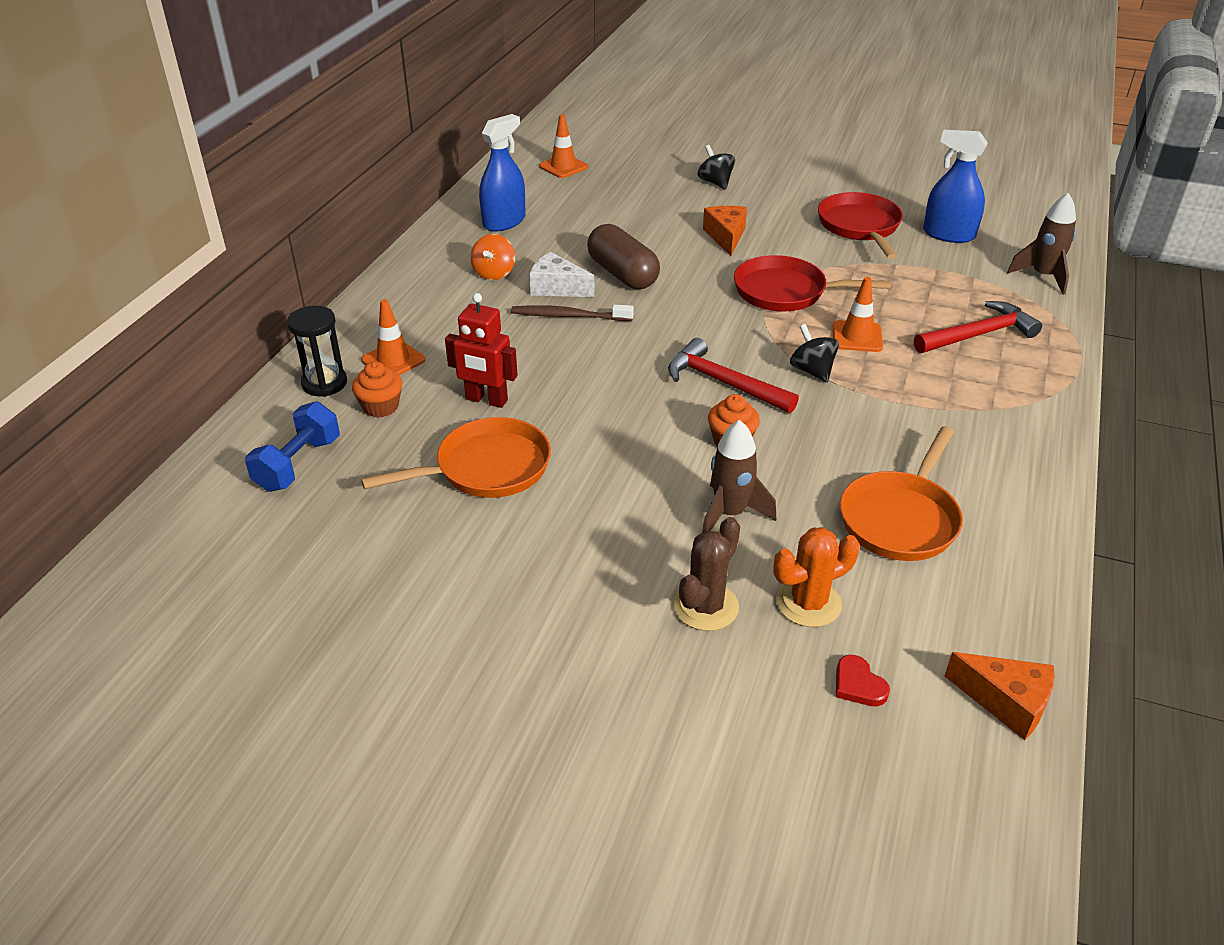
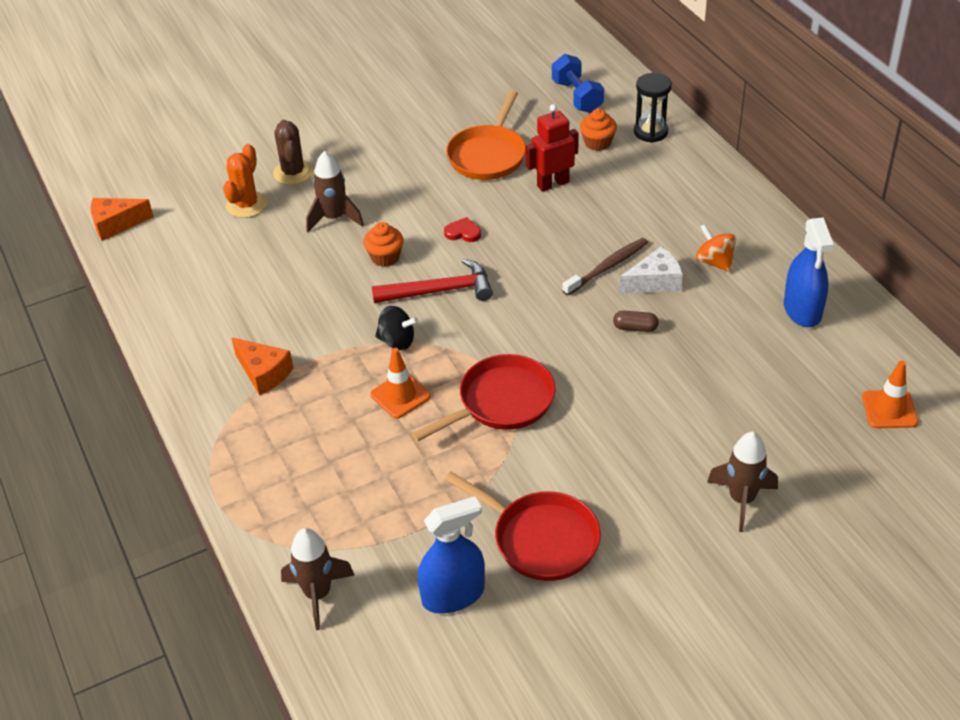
camera: 135 degrees right, 5 degrees up
orange traffic cone [361,299,425,375] -> none
brown capsule [587,224,660,289] -> brown capsule [613,311,659,332], size x0.46
black spinning top [698,145,735,189] -> brown rocket [707,432,778,532]
orange cheese [703,206,747,256] -> orange cheese moved to [231,337,293,395]
red heart [836,655,890,706] -> red heart moved to [444,217,481,242]
orange pan [840,426,963,561] -> none
red hammer [914,301,1042,353] -> none

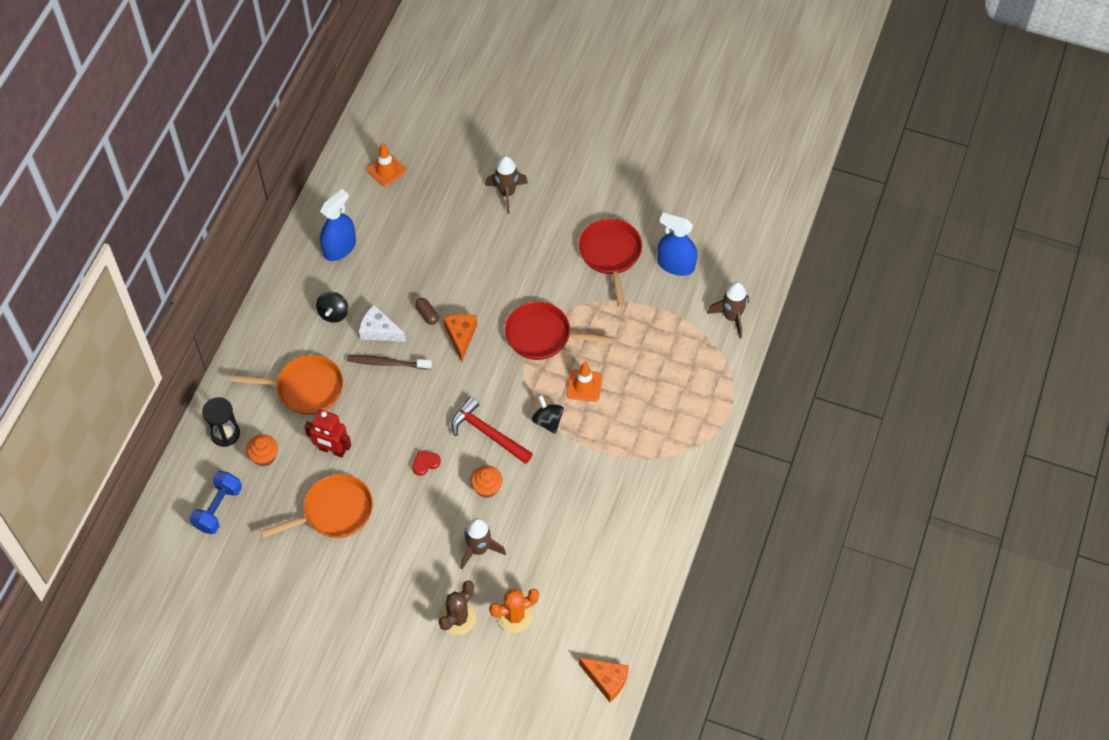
camera: 135 degrees left, 15 degrees up
orange cheese [231,337,293,395] -> orange cheese moved to [443,314,477,362]
red heart [444,217,481,242] -> red heart turned 90 degrees clockwise [412,450,441,476]
orange spinning top [696,224,736,272] -> black spinning top [316,292,348,323]
none -> orange pan [231,355,343,415]

